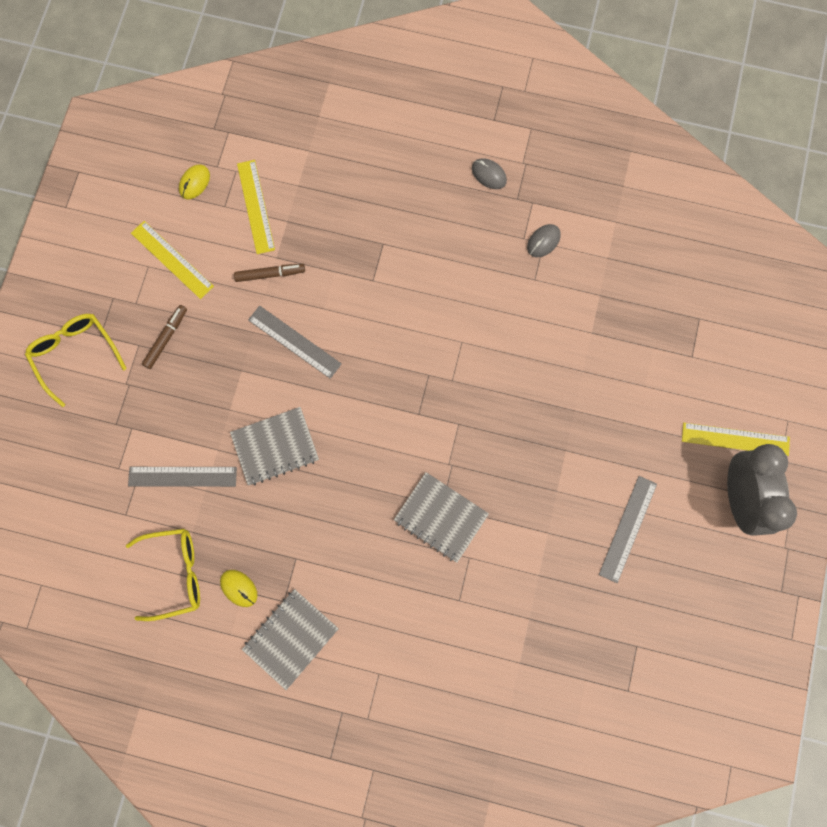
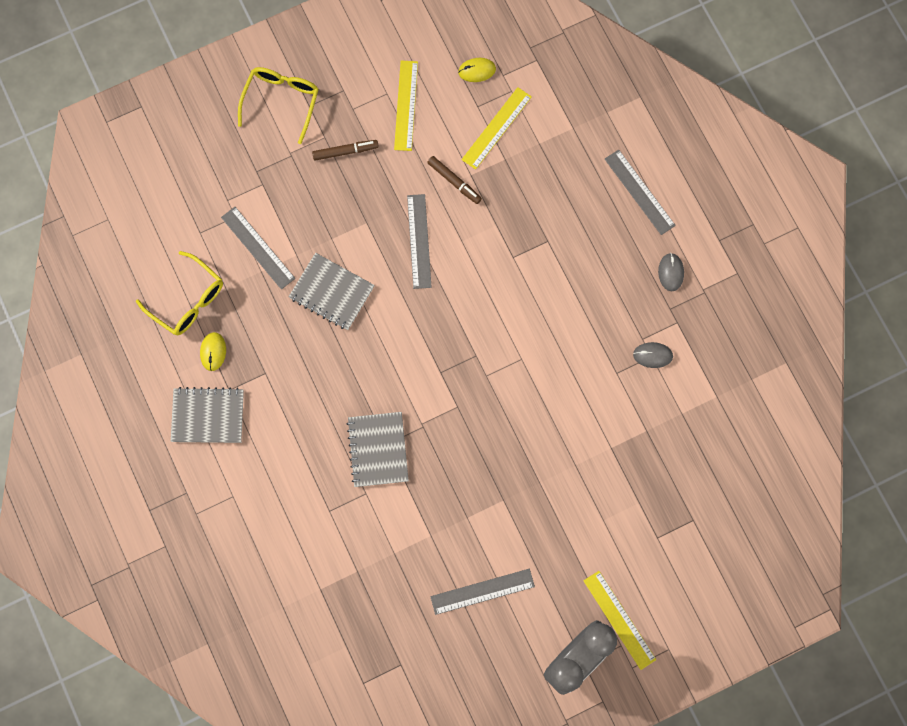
camera: 50 degrees right, 0 degrees up
none -> grey ruler [605,150,676,235]

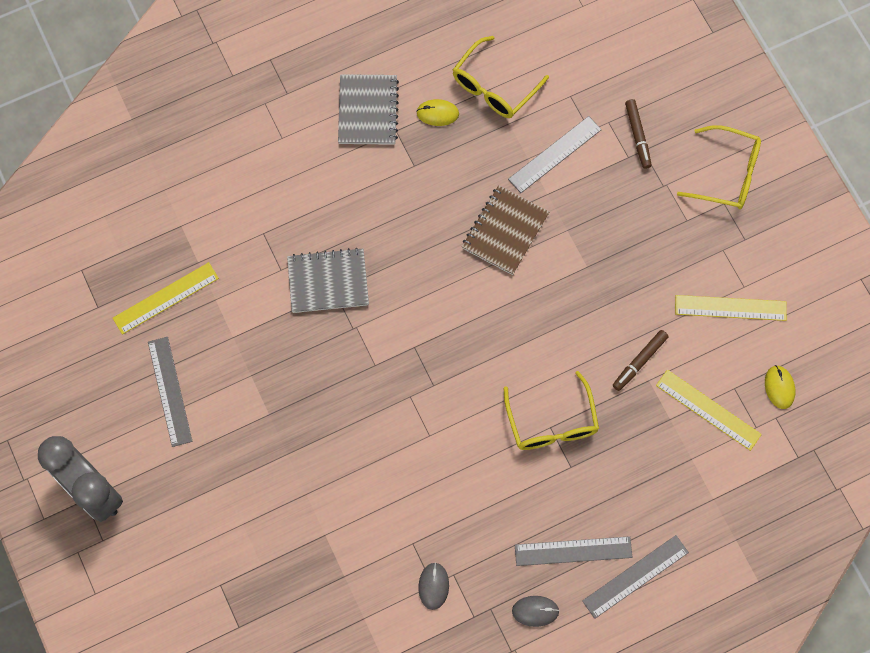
camera: 90 degrees right, 5 degrees down
grey notebook [289,253,374,330] -> brown notebook [462,185,549,275]
brown marker [312,140,379,161] -> brown marker moved to [625,99,652,169]
grey ruler [407,194,432,289] -> grey ruler moved to [515,536,632,566]
yellow ruler [583,571,657,670] -> yellow ruler moved to [113,262,219,335]
none -> yellow glasses [504,371,599,450]

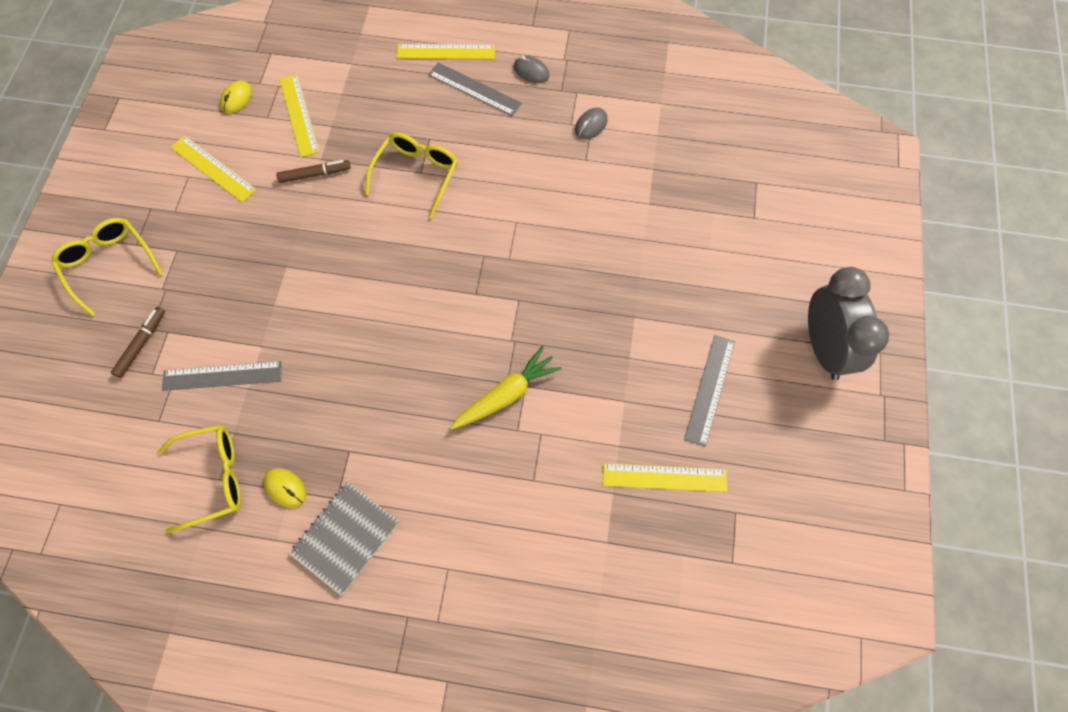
camera: 145 degrees left, 5 degrees down
grey notebook [287,248,369,313] -> yellow carrot [450,346,562,429]
brown notebook [462,185,549,275] -> none
grey ruler [582,535,689,619] -> yellow ruler [397,44,495,59]

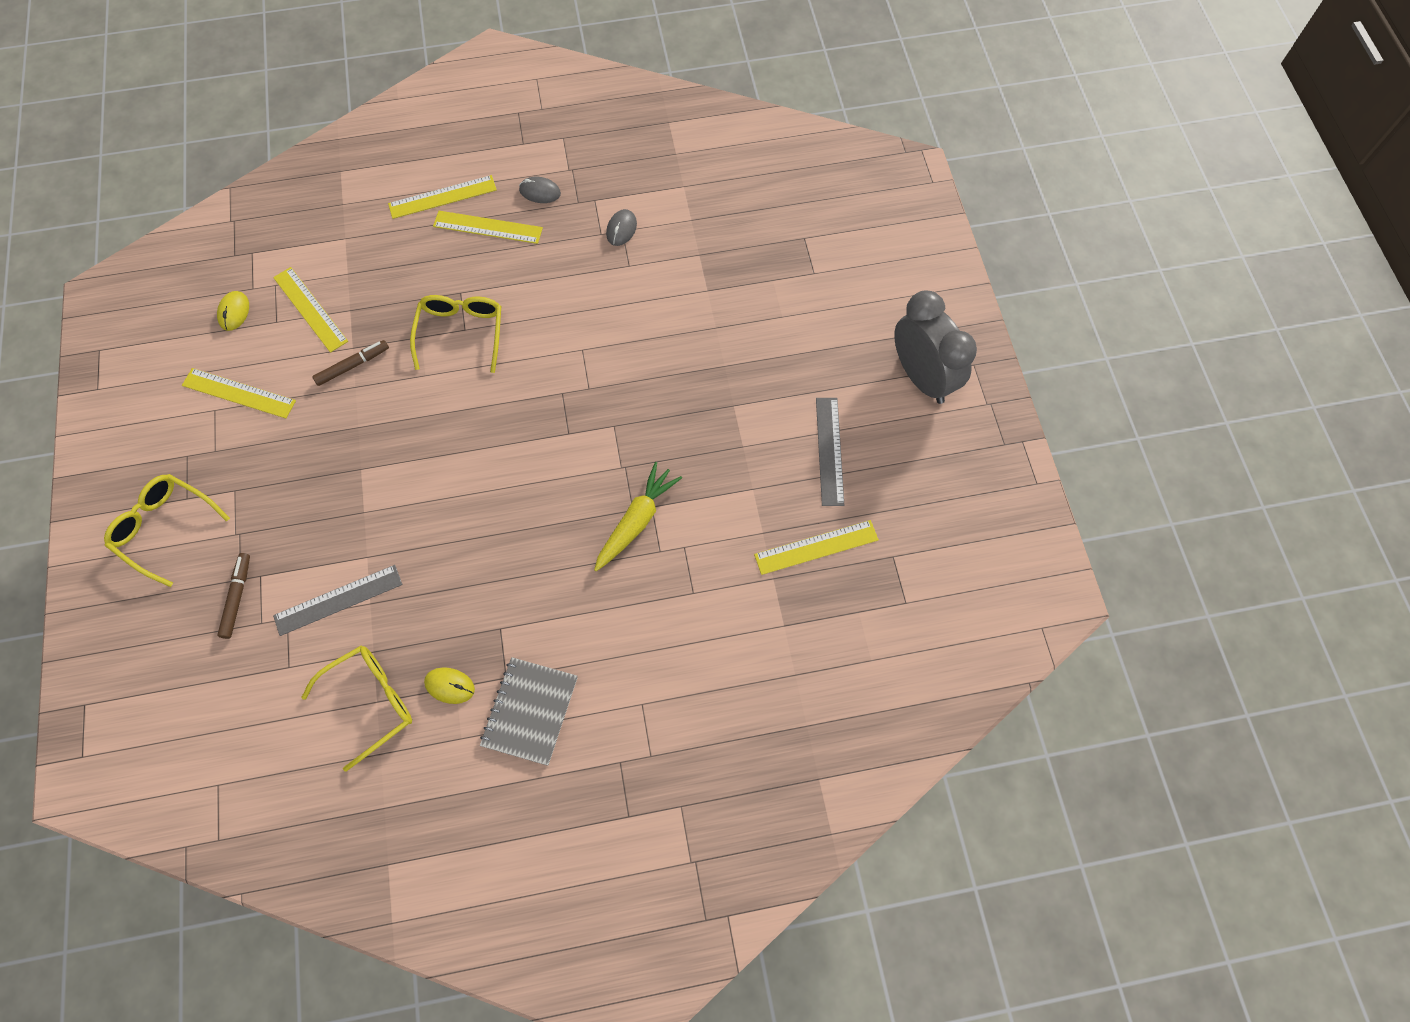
camera: 20 degrees left, 0 degrees up
grey ruler [428,62,522,116] -> yellow ruler [433,211,543,244]

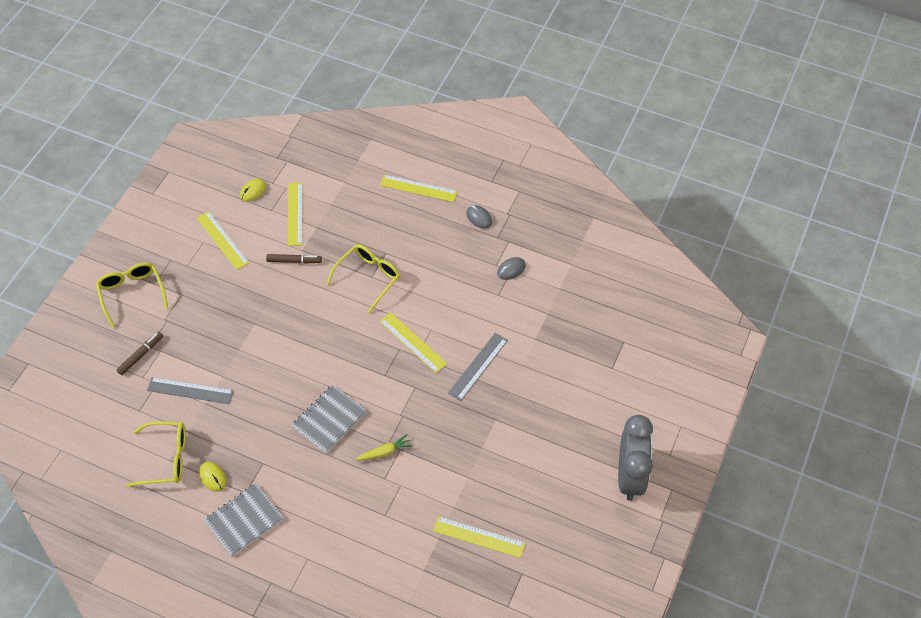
camera: 35 degrees right, 10 degrees down
yellow ruler [433,211,543,244] -> yellow ruler moved to [379,312,447,373]
yellow carrot [594,462,682,571] -> yellow carrot [355,434,413,461], size x0.63
grey ruler [816,398,844,506] -> grey ruler moved to [448,333,508,401]
none -> grey notebook [292,385,367,453]

